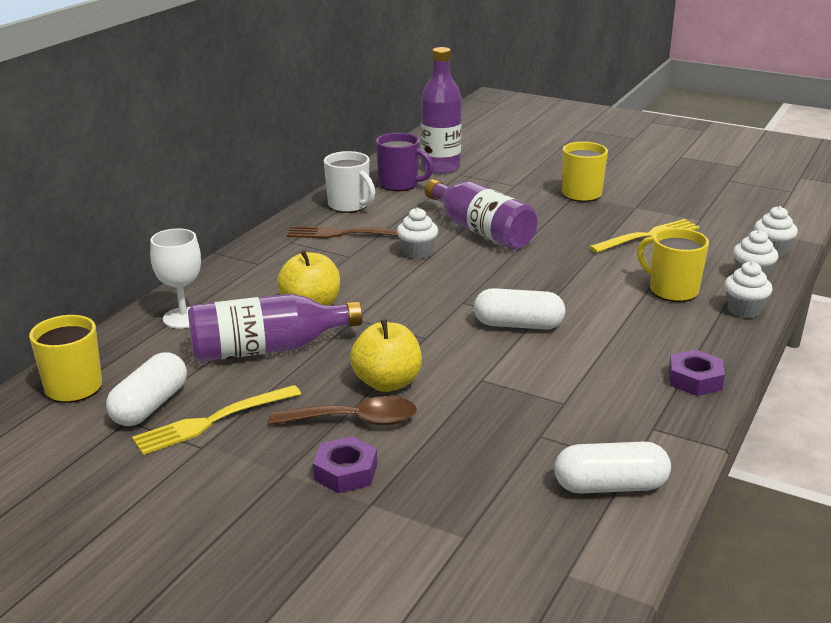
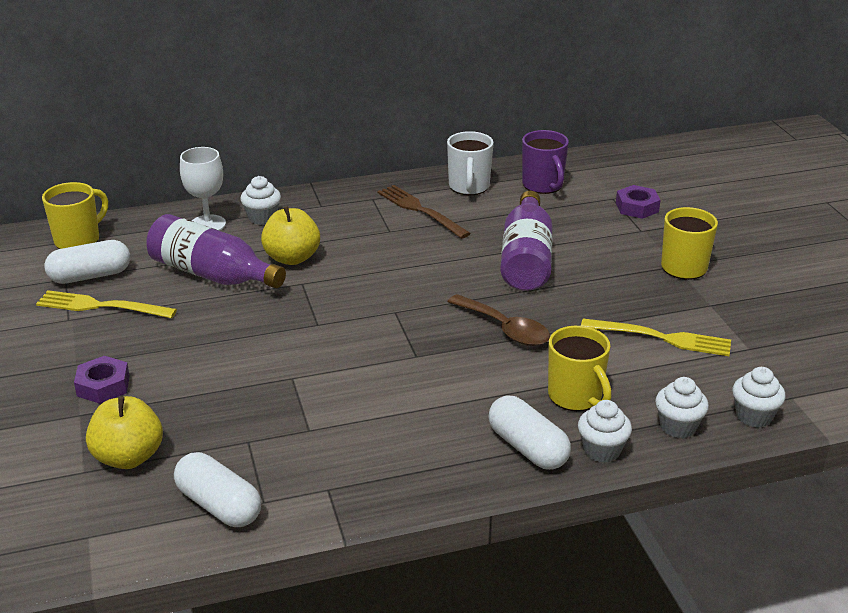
camera: 45 degrees right, 5 degrees up
brown spoon [269,396,417,425] -> brown spoon moved to [447,294,550,346]
yellow apple [350,320,422,392] -> yellow apple moved to [86,396,163,469]
white cupcake [397,208,438,259] -> white cupcake moved to [240,176,281,225]
purple bottle [421,47,462,174] -> none
white capsule [474,288,566,329] -> white capsule moved to [488,396,571,470]
yellow mug [637,228,709,302] -> yellow mug turned 150 degrees clockwise [548,326,612,411]
purple nut [669,349,725,396] -> purple nut moved to [616,185,660,219]

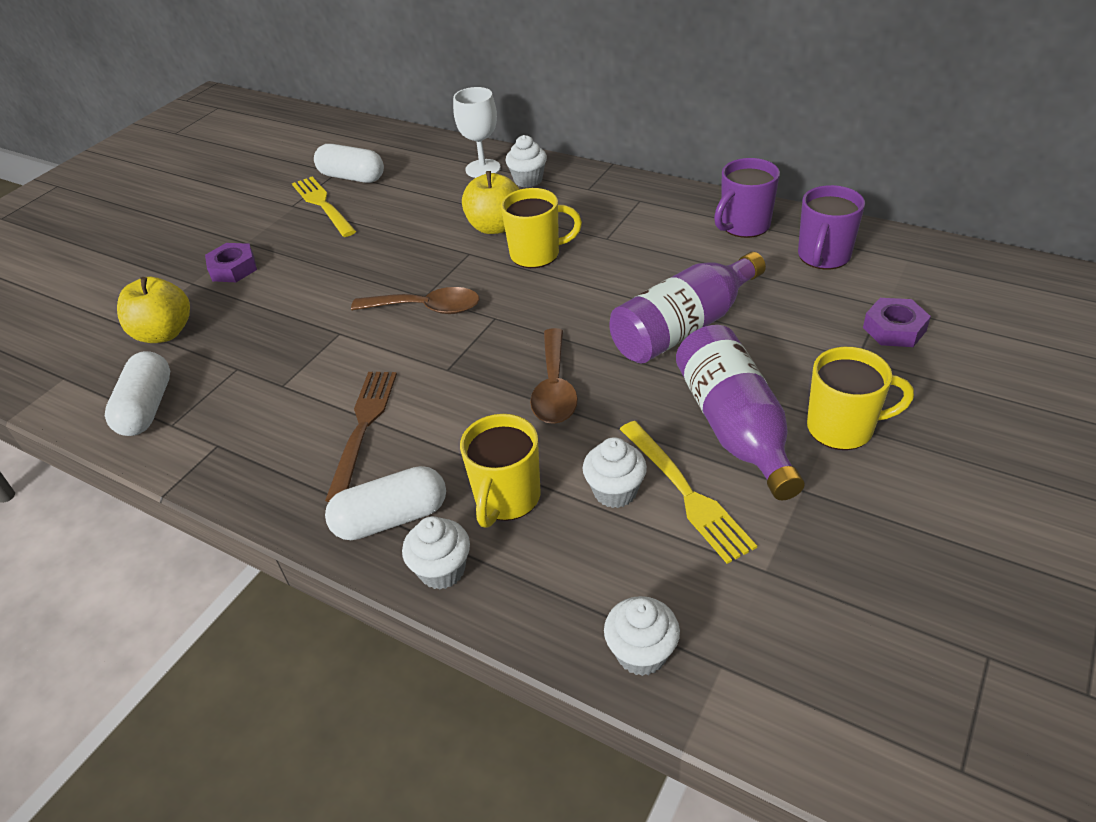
camera: 50 degrees right, 10 degrees up
yellow mug [42,182,108,249] -> yellow mug moved to [501,188,582,268]
purple bottle [146,214,286,288] -> purple bottle moved to [676,325,805,500]
brown fork [377,185,471,239] -> brown fork moved to [325,372,397,502]
white mug [447,131,494,195] -> purple mug [714,158,780,238]
white capsule [488,396,571,470] -> white capsule turned 60 degrees clockwise [325,466,446,540]
white cupcake [655,377,709,438] -> white cupcake moved to [583,437,647,508]
none -> brown spoon [351,287,479,314]

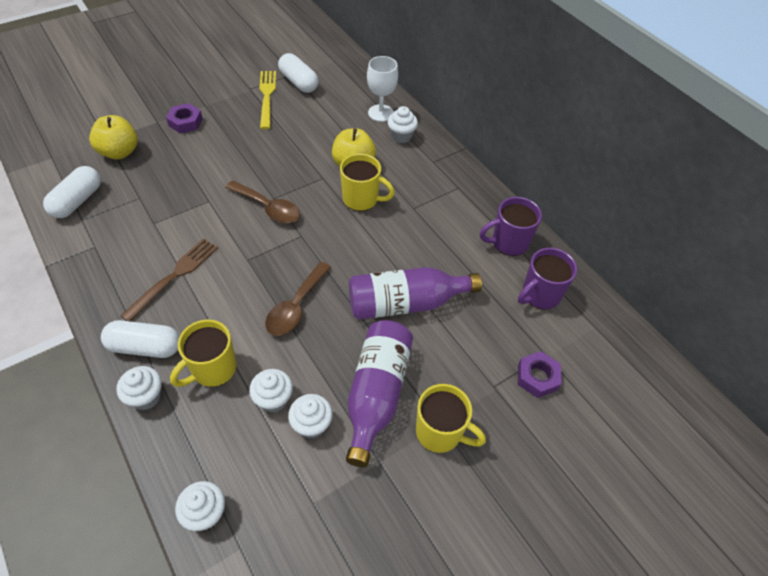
camera: 20 degrees right, 10 degrees up
yellow fork [620,421,757,564] -> white cupcake [288,394,333,439]

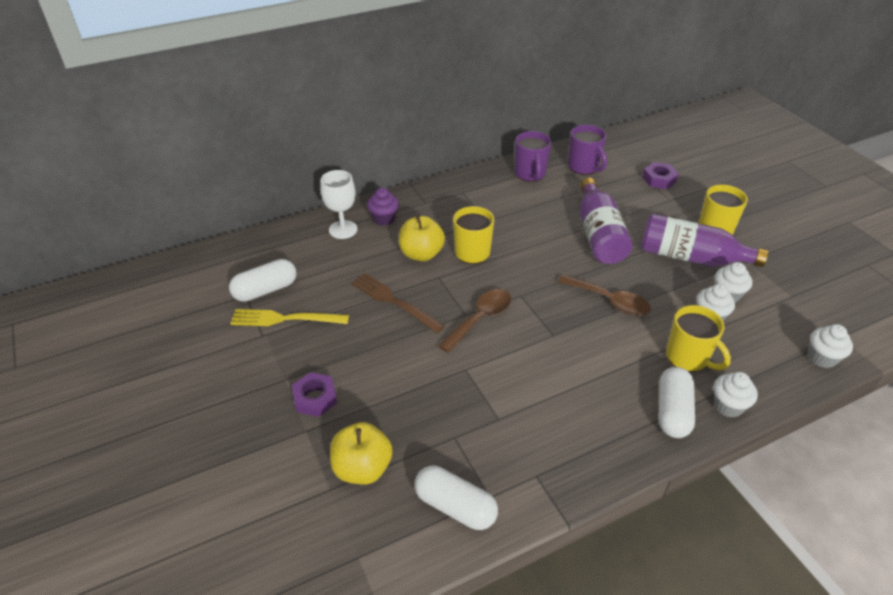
camera: 80 degrees left, 10 degrees down
brown fork [121,238,218,321] -> brown fork moved to [351,273,445,333]
white cupcake [387,106,418,143] -> purple cupcake [367,188,399,226]

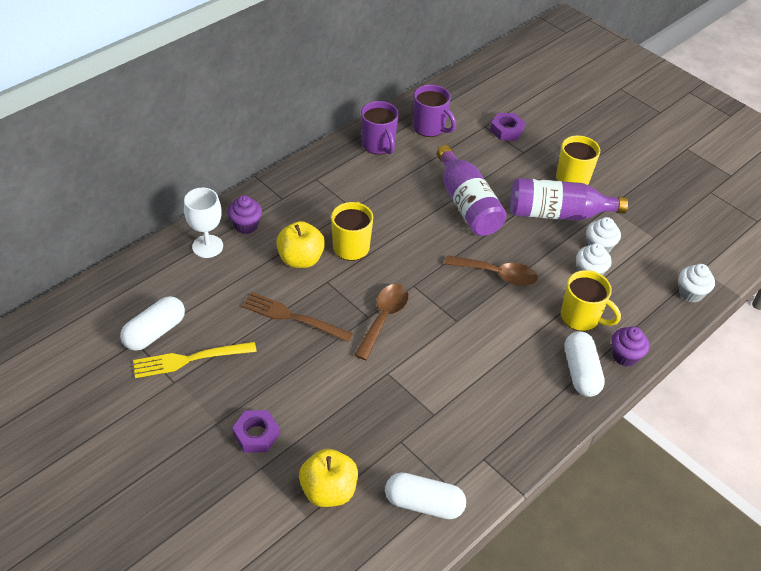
camera: 20 degrees left, 5 degrees up
white cupcake [713,372,758,417] -> purple cupcake [611,326,649,367]

